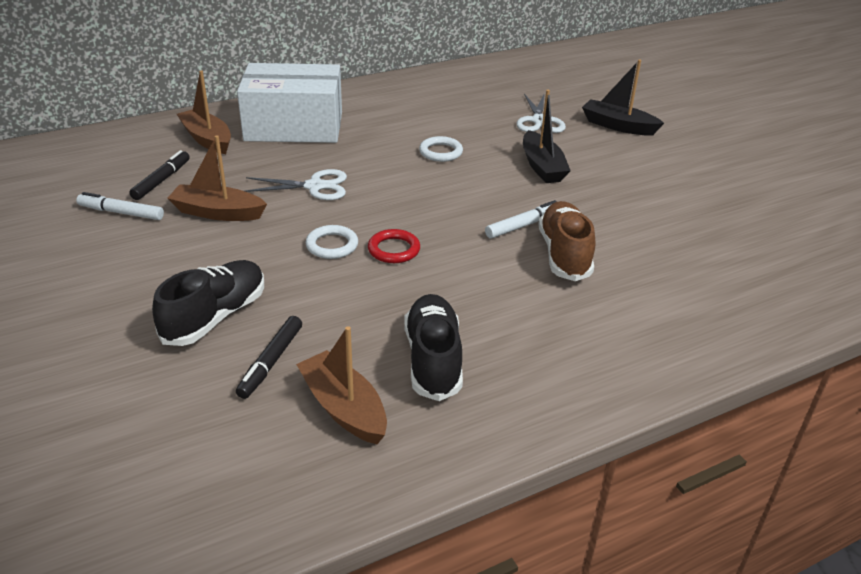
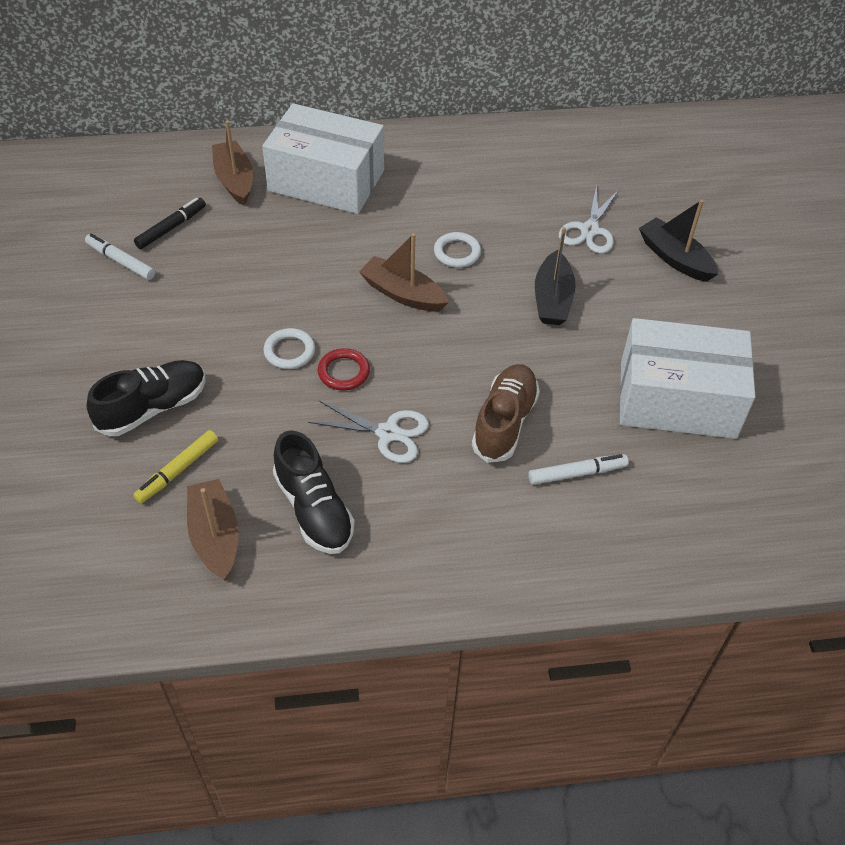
camera: 20 degrees right, 15 degrees up
brown boat [167,135,267,221] -> brown boat moved to [359,233,449,312]
black marker [236,316,302,399] -> yellow marker [133,430,218,503]
white scissors [245,169,347,200] -> white scissors moved to [308,400,429,463]
black shoe [405,294,463,401] -> black shoe turned 135 degrees clockwise [273,430,355,554]
white marker [485,200,557,239] -> white marker moved to [528,454,629,485]
none -> white box [620,318,755,439]

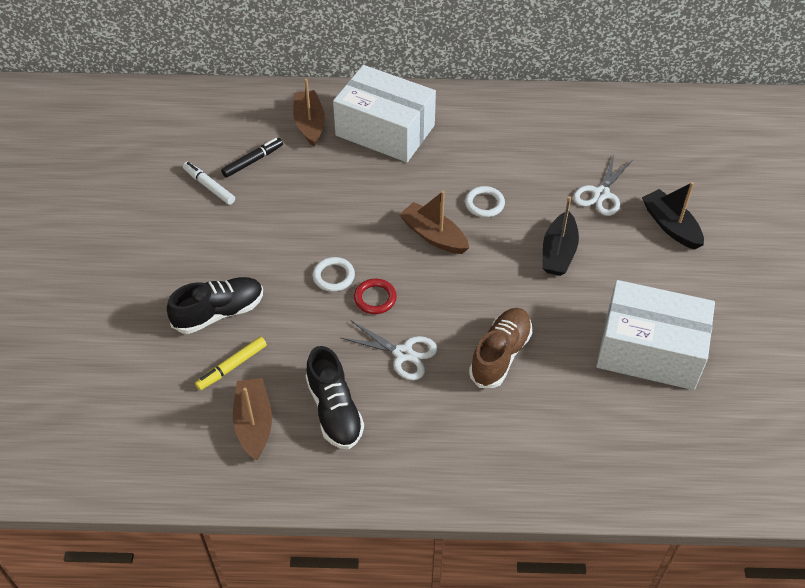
camera: 10 degrees right, 0 degrees up
white marker [528,454,629,485] -> none

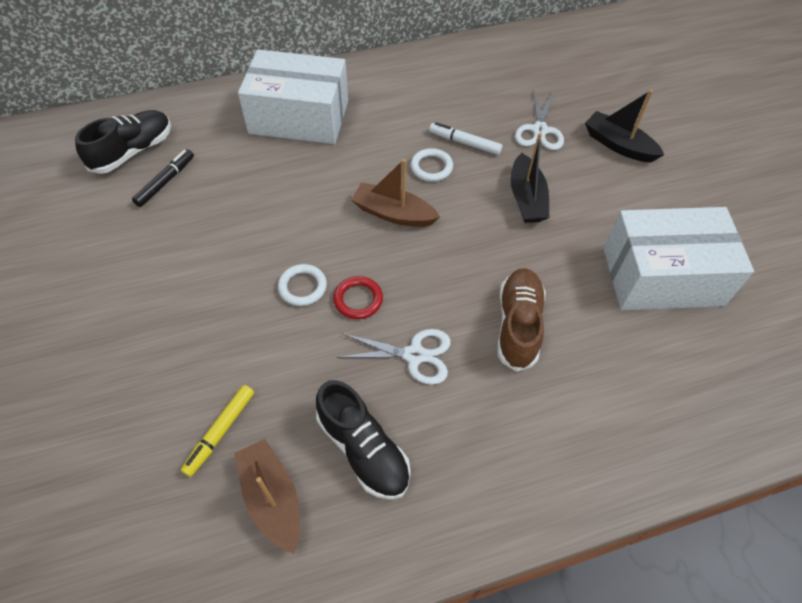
camera: 20 degrees left, 5 degrees up
black shoe [167,277,263,334] -> black shoe moved to [75,110,171,174]
white marker [183,162,235,205] -> white marker moved to [429,122,503,155]
brown boat [293,79,325,147] -> none

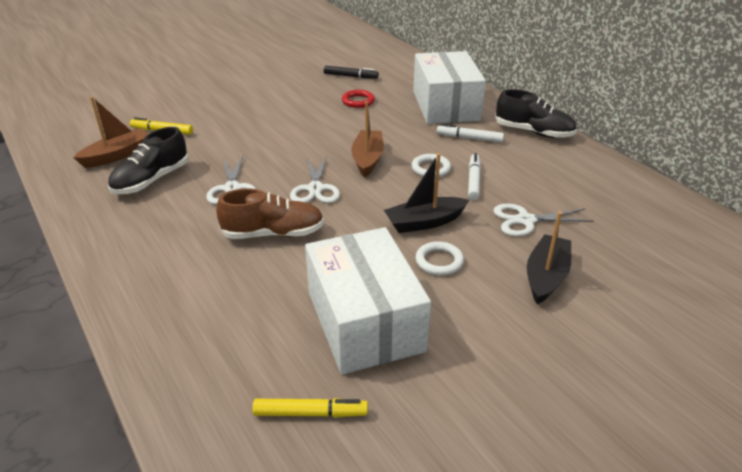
camera: 75 degrees right, 20 degrees down
black shoe [75,110,171,174] -> black shoe moved to [495,89,577,138]
white ring [278,264,327,306] -> white ring moved to [415,241,464,275]
red ring [333,276,383,319] -> red ring moved to [342,90,375,108]
none -> yellow marker [252,398,368,418]
none -> white scissors [290,156,340,203]
none -> white marker [437,124,504,142]

